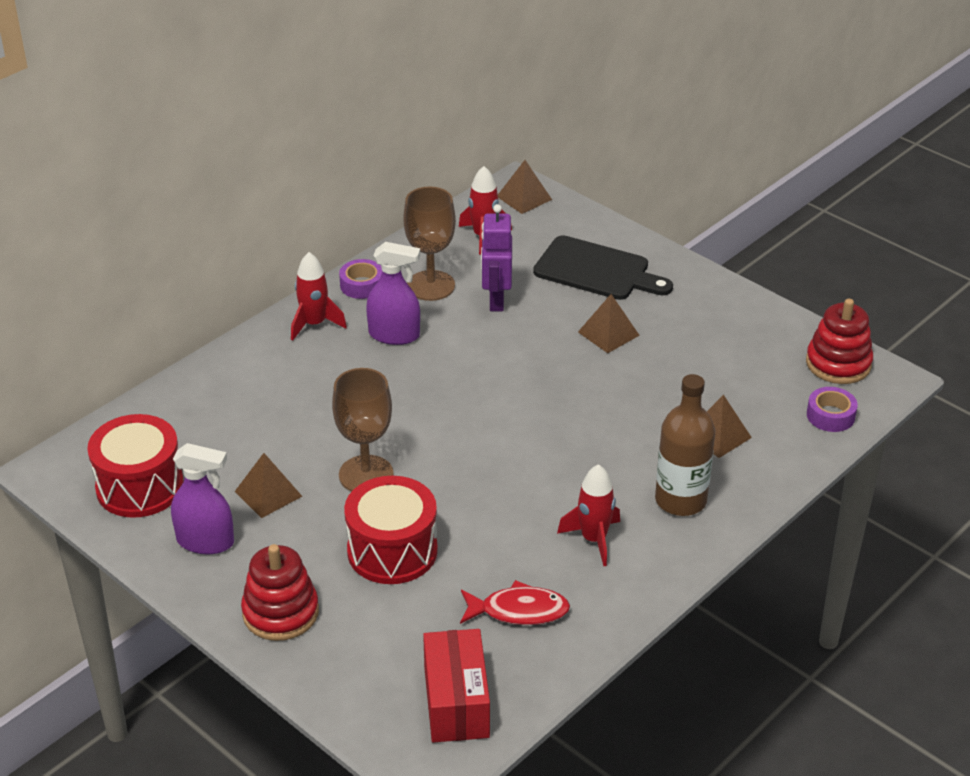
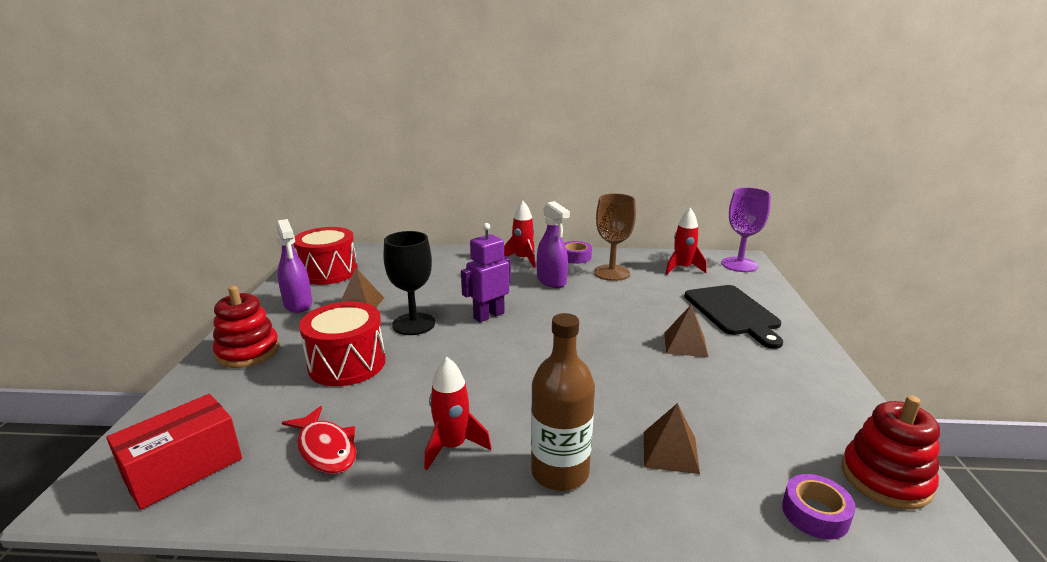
camera: 50 degrees right, 15 degrees down
brown goblet [332,368,394,491] -> black goblet [384,231,435,335]
purple robot [481,204,512,311] -> purple robot moved to [461,223,511,323]
brown pyramid [498,160,552,214] -> purple goblet [721,188,771,272]

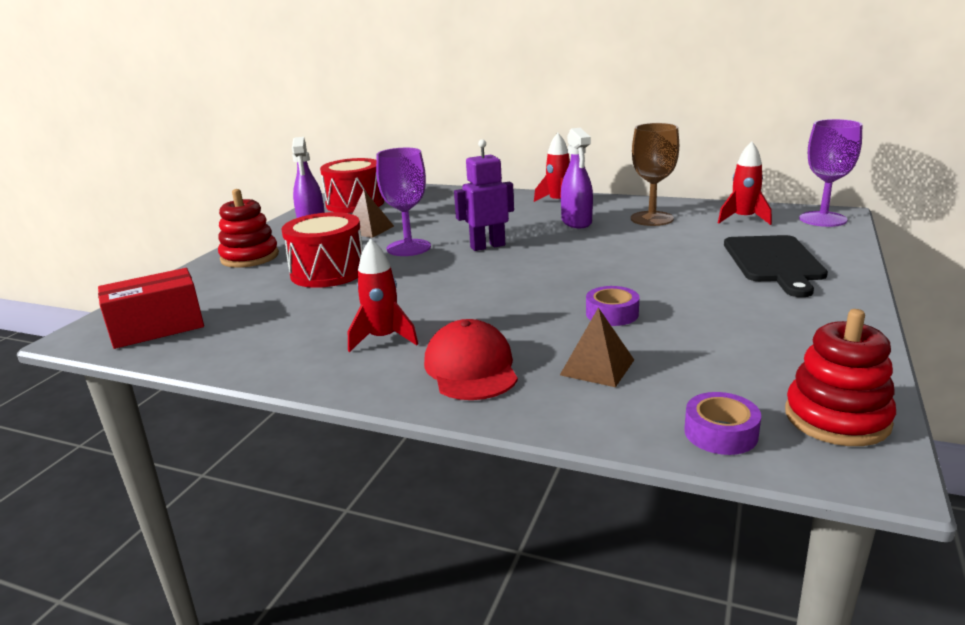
camera: 20 degrees right, 0 degrees up
red fish [282,406,356,474] -> none
black goblet [384,231,435,335] -> purple goblet [376,148,431,256]
brown bottle [531,313,595,491] -> red cap [424,319,518,400]
purple tape [564,241,592,264] -> purple tape moved to [586,286,639,326]
brown pyramid [664,304,708,357] -> none

